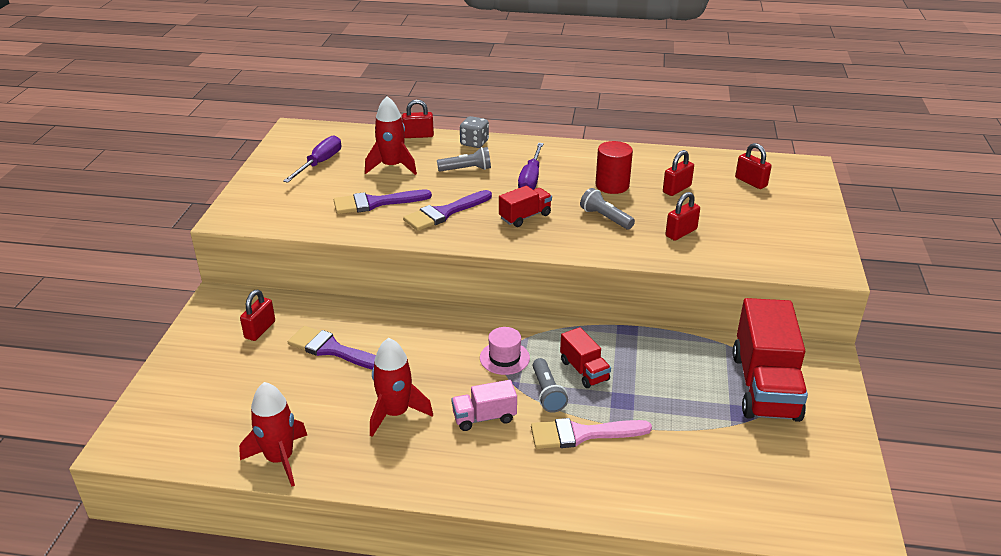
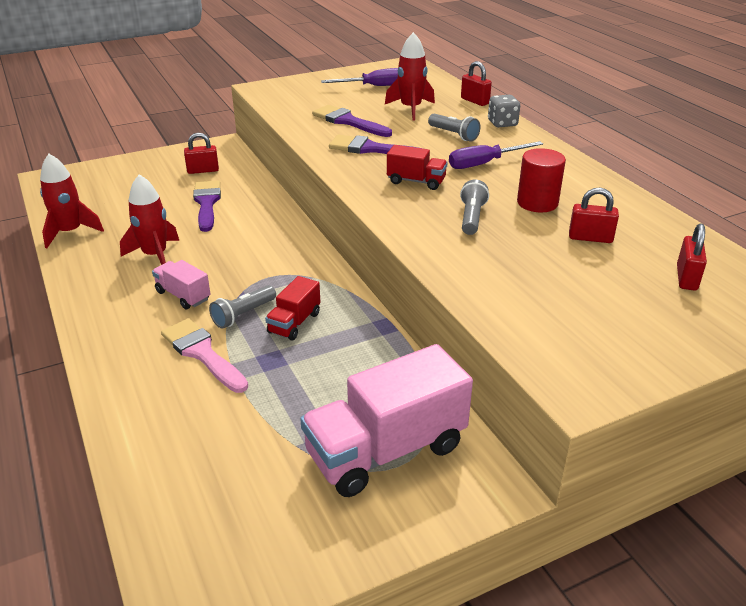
camera: 55 degrees right, 0 degrees up
pink hat [480,327,530,375] -> none
red padlock [665,192,700,241] -> none
red truck [733,298,808,422] -> pink truck [300,344,473,497]

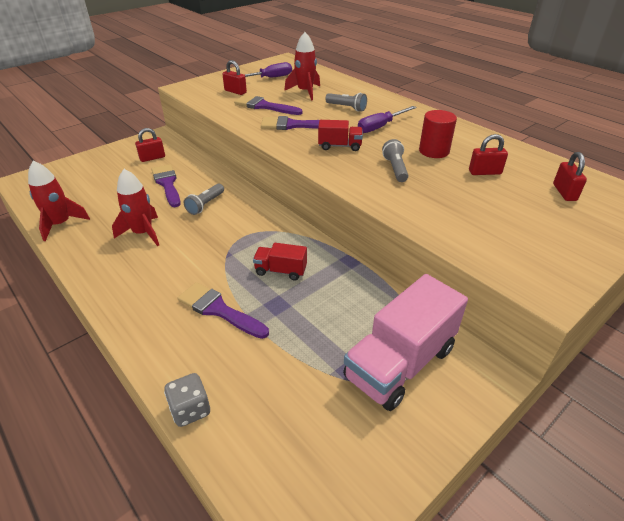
camera: 15 degrees left, 5 degrees up
pink truck [152,260,210,309] -> none
pink brush [161,318,248,393] -> purple brush [178,282,269,339]
grey flashlight [209,285,276,329] -> grey flashlight moved to [184,183,224,215]
red truck [265,276,320,340] -> red truck turned 90 degrees clockwise [253,243,307,280]
red padlock [461,61,492,106] -> red padlock moved to [222,60,247,95]
grey dice [488,95,520,127] -> grey dice moved to [164,373,210,427]

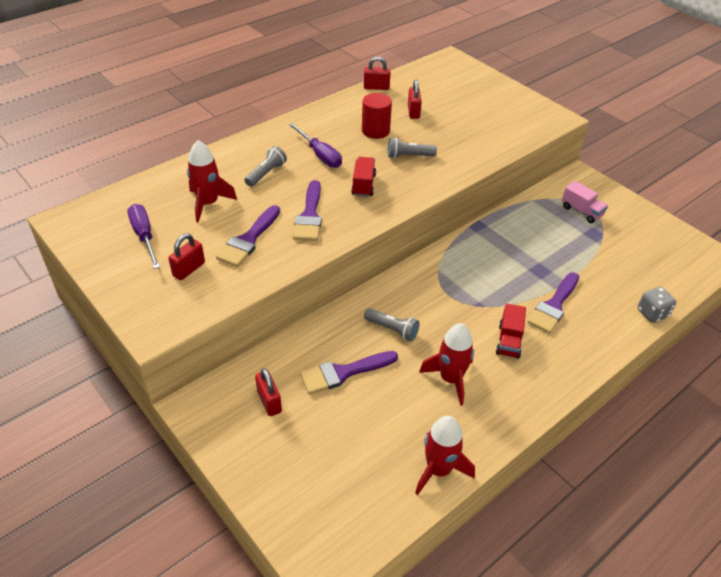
camera: 90 degrees left, 5 degrees up
red truck [253,243,307,280] -> red truck moved to [496,304,526,359]
pink truck [343,274,468,411] -> pink truck [562,181,608,223], size x0.50
red padlock [553,152,587,201] -> red padlock moved to [364,57,390,90]

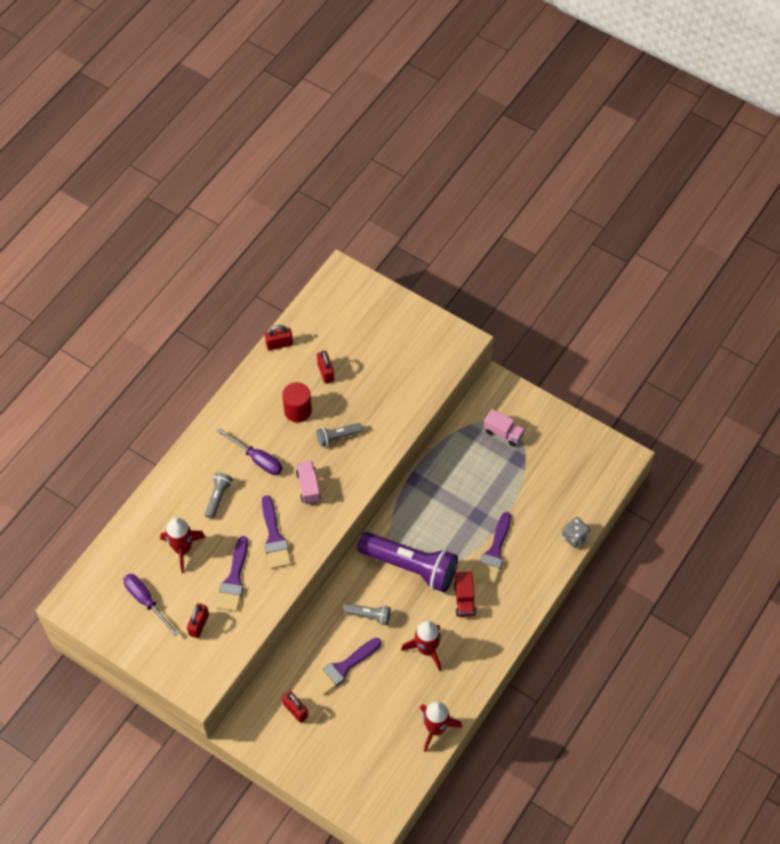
camera: 15 degrees left, 15 degrees up
red truck [351,157,376,197] -> pink truck [296,461,321,504]
none -> purple flashlight [357,532,458,592]

